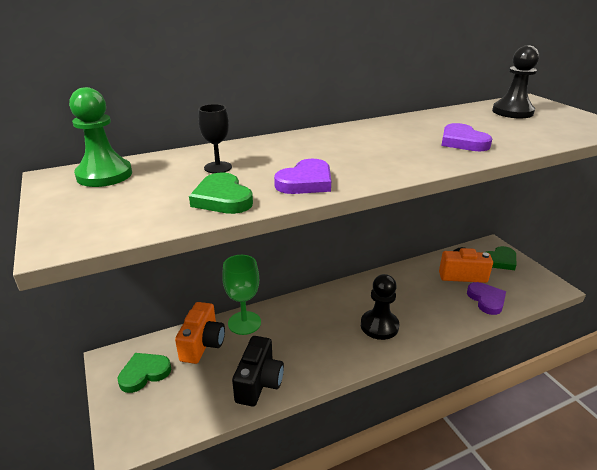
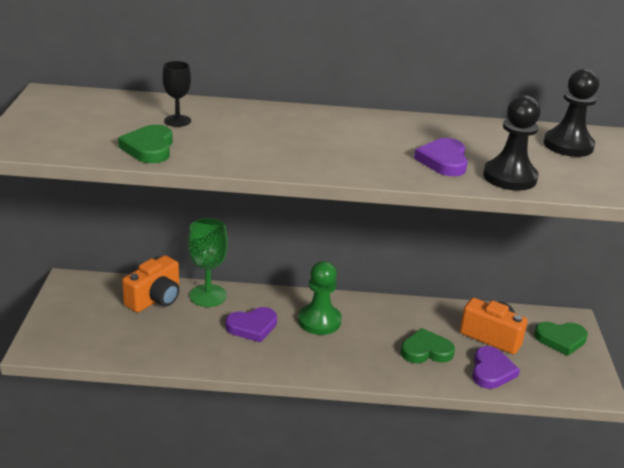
camera: 25 degrees right, 0 degrees up
green pawn [69,87,132,187] -> green pawn moved to [298,261,342,335]
green heart [118,353,171,393] -> green heart moved to [401,328,455,363]
black camera [232,336,284,406] -> none
purple heart [274,159,331,194] -> purple heart moved to [226,307,277,343]
black pawn [361,274,399,340] -> black pawn moved to [483,95,541,191]

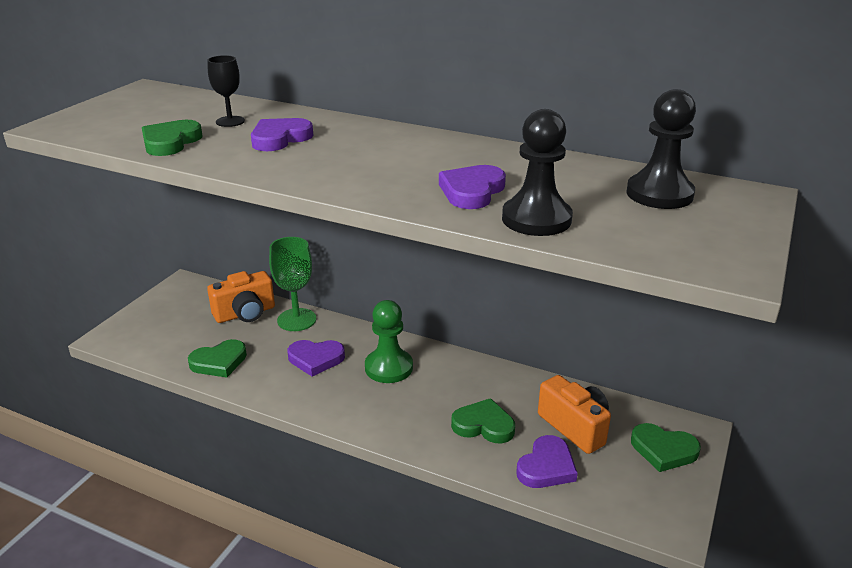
camera: 25 degrees right, 0 degrees up
none -> green heart [188,339,247,378]
none -> purple heart [251,118,313,151]

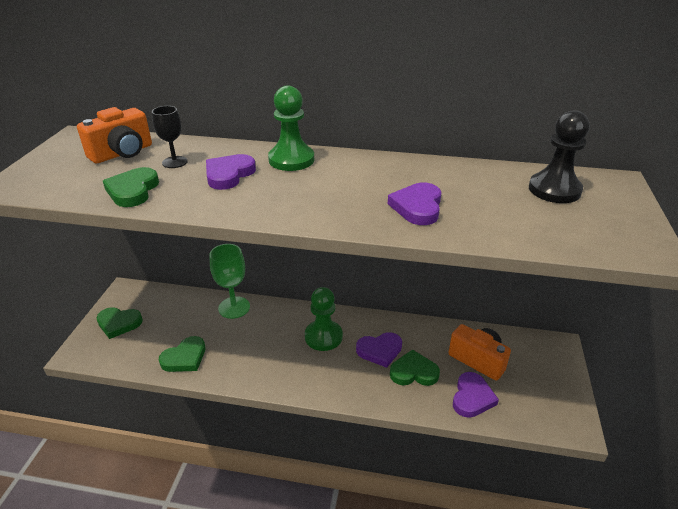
camera: 15 degrees left, 5 degrees up
orange camera [207,271,275,323] -> orange camera moved to [77,107,152,163]
purple heart [287,340,345,377] -> purple heart moved to [356,332,402,368]
black pawn [502,109,573,236] -> none
green heart [631,423,701,472] -> green heart moved to [96,307,143,339]
none -> green pawn [268,85,314,171]

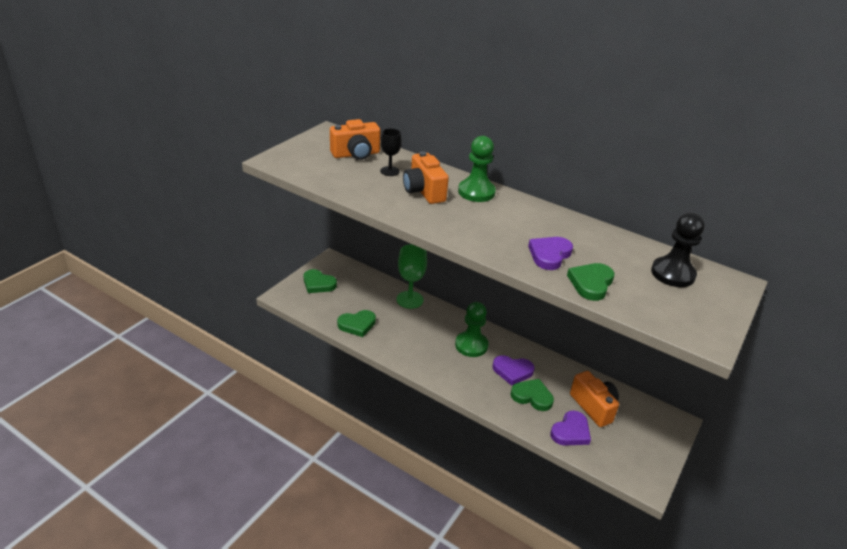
camera: 20 degrees right, 0 degrees up
green heart [103,167,159,207] -> green heart moved to [567,263,614,301]
purple heart [206,154,256,190] -> orange camera [403,151,449,204]

